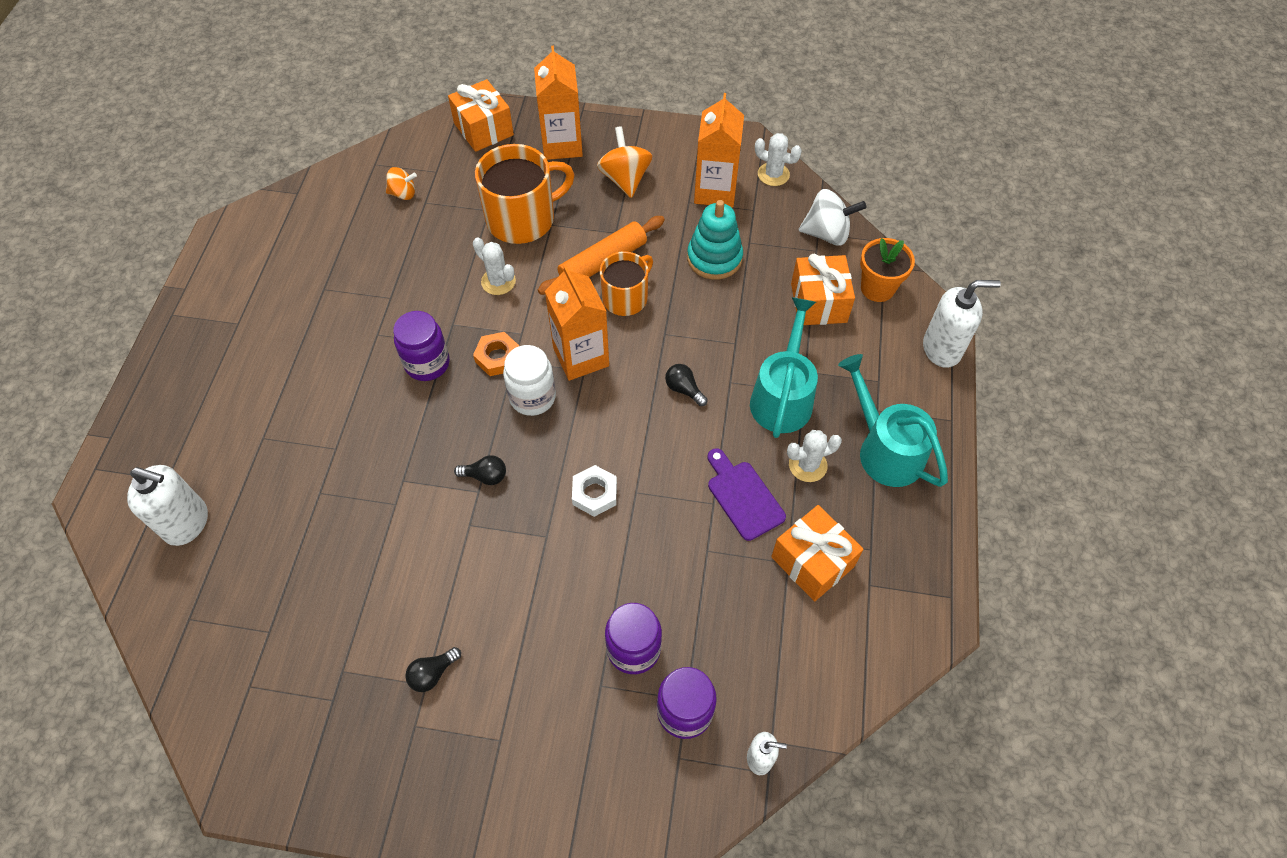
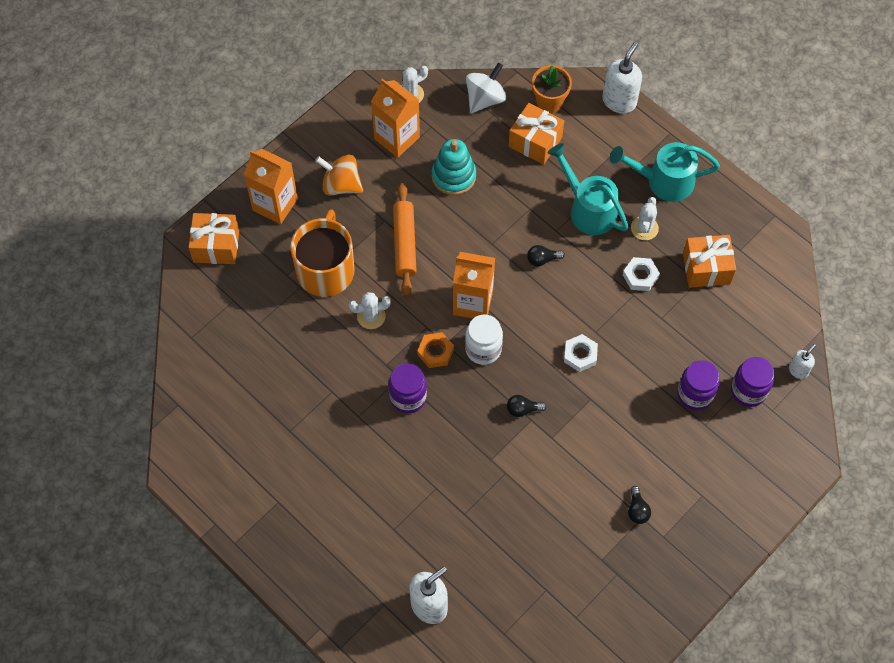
camera: 55 degrees left, 5 degrees up
orange spinning top [386,167,417,200] -> none
black light bulb [454,455,506,485] -> black light bulb turned 135 degrees counterclockwise [507,395,547,417]
orange mug [600,251,653,316] -> none
purple cutting board [707,448,786,541] -> white nut [623,257,660,291]

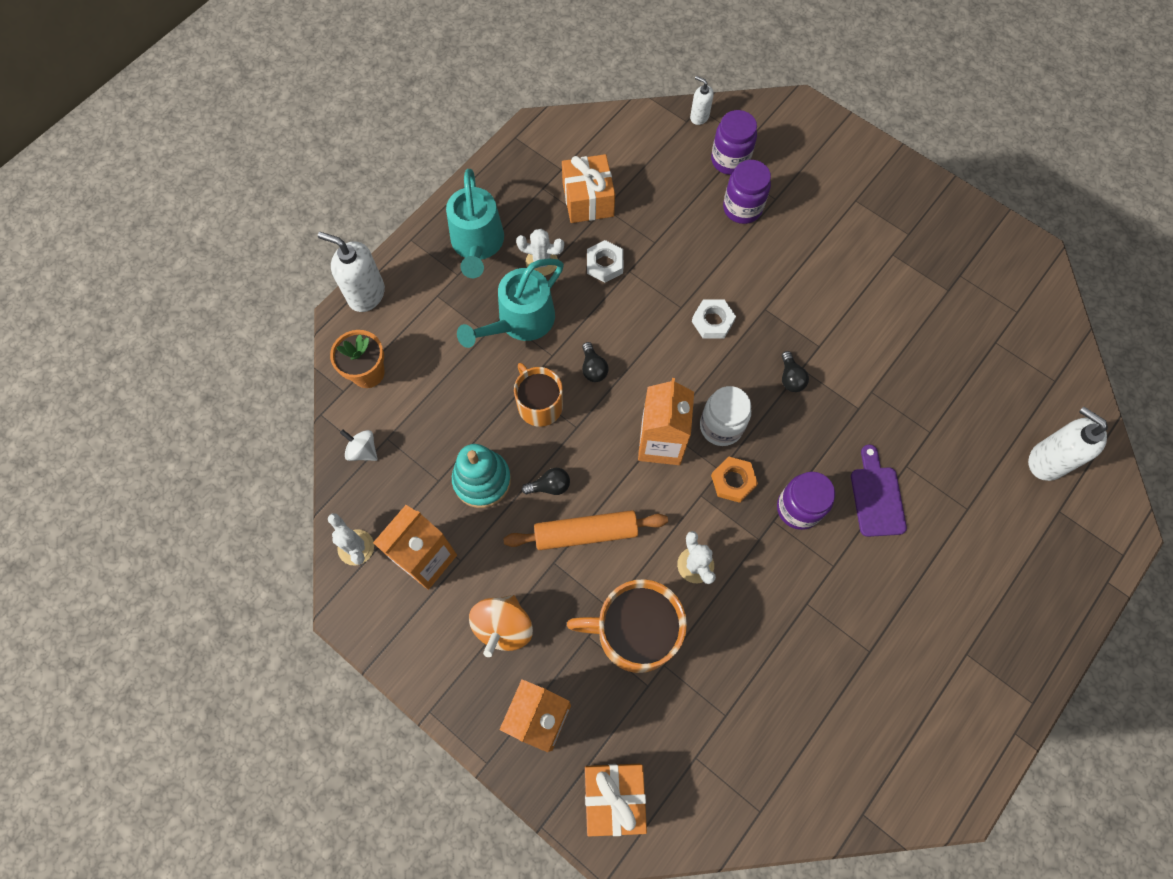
camera: 95 degrees left, 5 degrees up
white spinning top [466,63,506,113] -> white spinning top [340,429,378,461], size x0.61
orange gift [509,103,564,165] -> none
black light bulb [628,486,651,524] -> black light bulb moved to [522,468,570,495]
none -> orange mug [514,363,563,427]
none -> purple cutting board [851,445,907,537]

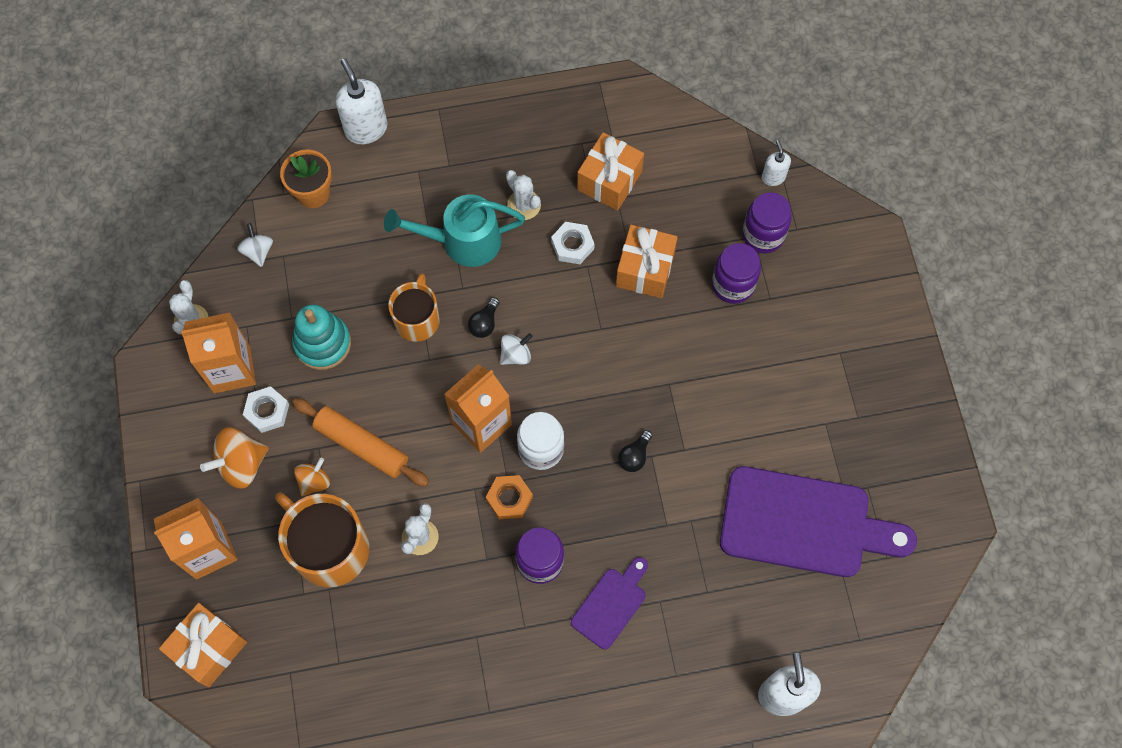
camera: 40 degrees right, 0 degrees up
turquoise watering can [446,169,504,278] -> none
black light bulb [522,468,570,495] -> none
white nut [692,299,736,339] -> white nut moved to [243,386,289,433]
none -> orange spinning top [294,458,330,496]
none -> white spinning top [500,333,533,365]
none -> orange gift [616,225,678,298]
none -> purple cutting board [720,466,917,577]

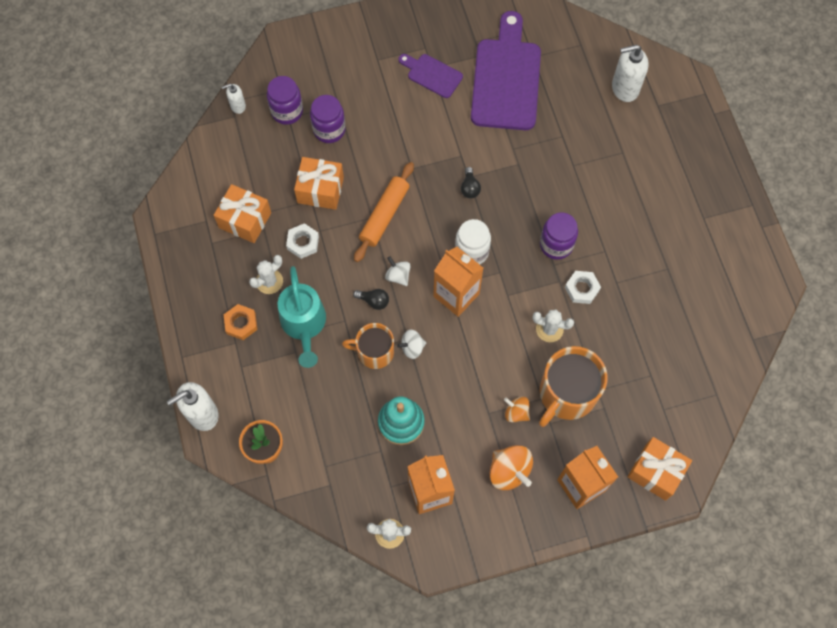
camera: 95 degrees left, 0 degrees up
white spinning top [237,223,273,267] -> white spinning top moved to [397,330,426,359]
white nut [243,386,289,433] -> white nut moved to [565,271,601,304]
orange rolling pin [292,398,429,487] -> orange rolling pin moved to [354,162,414,262]
orange nut [486,475,533,519] -> orange nut moved to [224,304,257,340]
purple cutting board [571,557,648,650] -> purple cutting board moved to [399,54,463,98]
black light bulb [618,430,652,472] -> black light bulb turned 60 degrees clockwise [461,167,481,198]

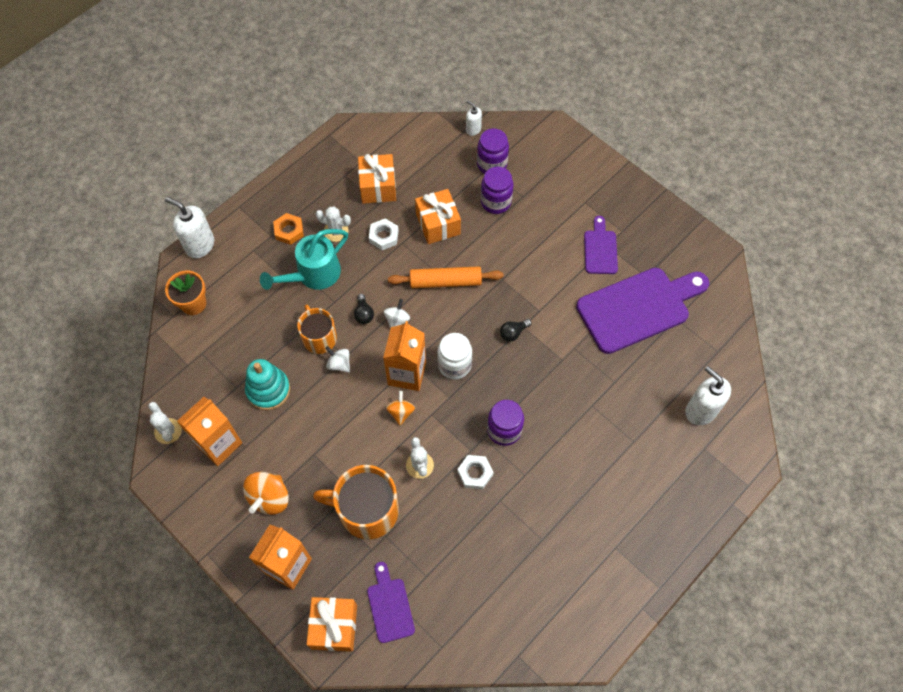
camera: 60 degrees right, 5 degrees down
orange spinning top [504,397,530,422] -> orange spinning top moved to [386,391,415,426]
none -> purple cutting board [367,562,415,643]

